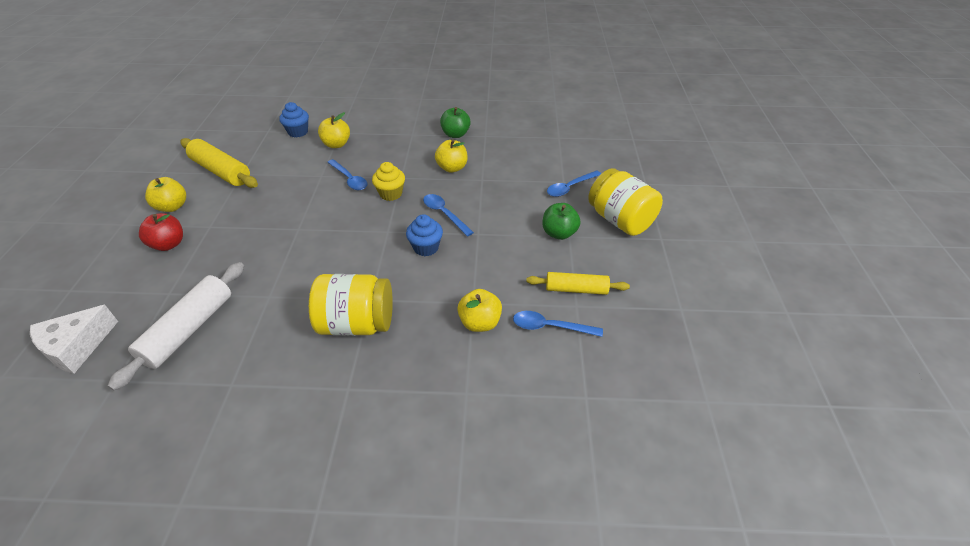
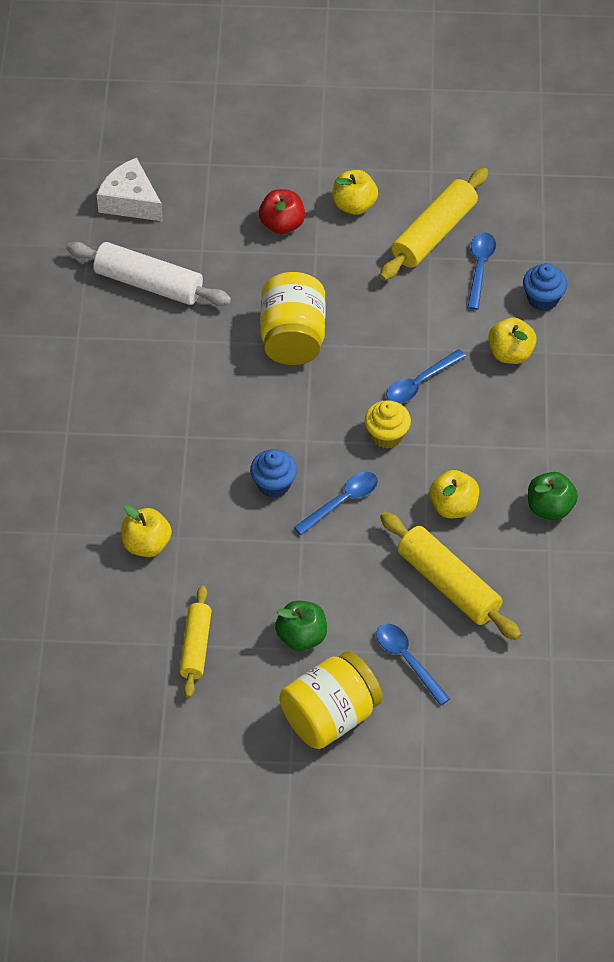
camera: 90 degrees right, 10 degrees up
yellow jar [309,274,393,335] -> yellow jar moved to [260,272,326,365]
blue spoon [513,311,603,337] -> blue spoon moved to [467,232,496,310]
none -> yellow rolling pin [380,512,521,640]

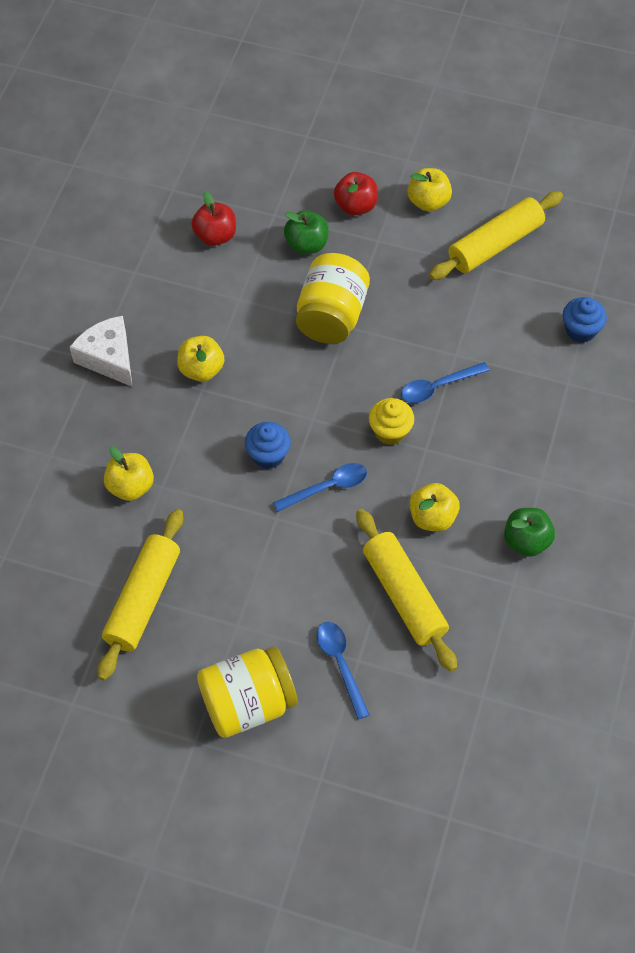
camera: 15 degrees right, 5 degrees up
white rolling pin [66,242,231,306] -> red apple [191,191,236,246]
white cheese [97,158,163,221] -> white cheese moved to [70,316,133,387]
yellow rolling pin [179,585,212,698] -> yellow rolling pin [97,509,183,681], size x1.55
green apple [275,601,327,651] -> green apple moved to [284,210,329,254]
blue spoon [467,232,496,310] -> none
yellow apple [488,318,537,364] -> yellow apple moved to [177,336,224,382]

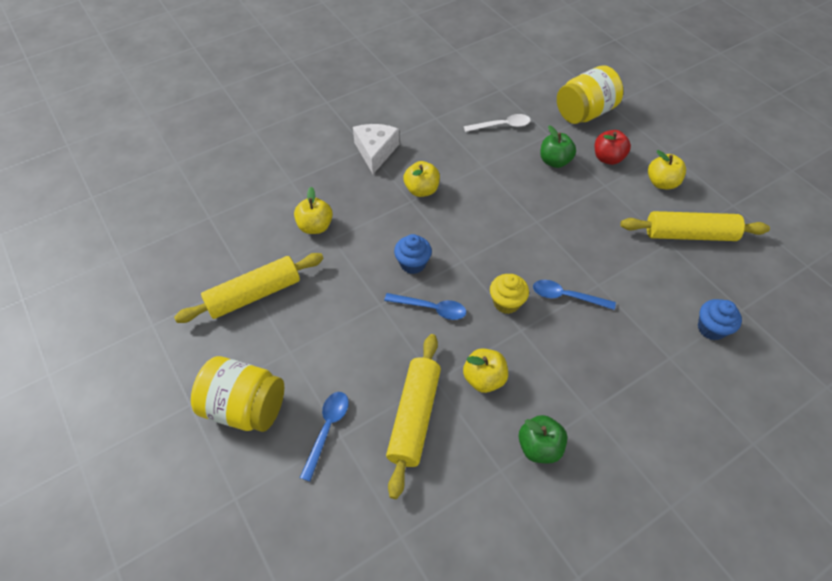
camera: 40 degrees right, 5 degrees down
red apple [191,191,236,246] -> white spoon [464,114,531,132]
yellow jar [296,253,370,344] -> yellow jar moved to [557,65,623,124]

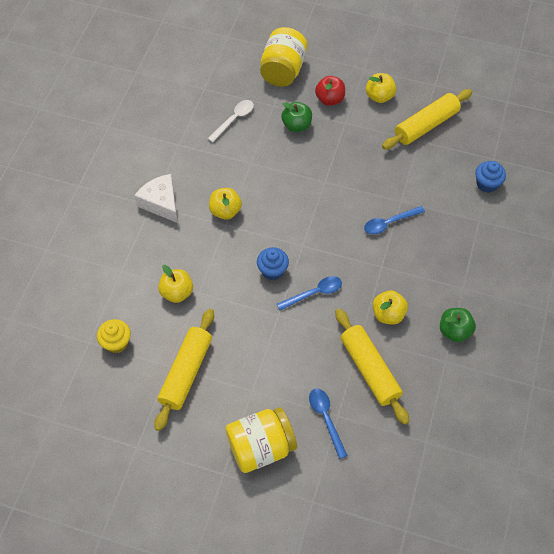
camera: 40 degrees left, 5 degrees up
yellow cupcake [490,274,529,314] -> yellow cupcake moved to [97,319,131,353]

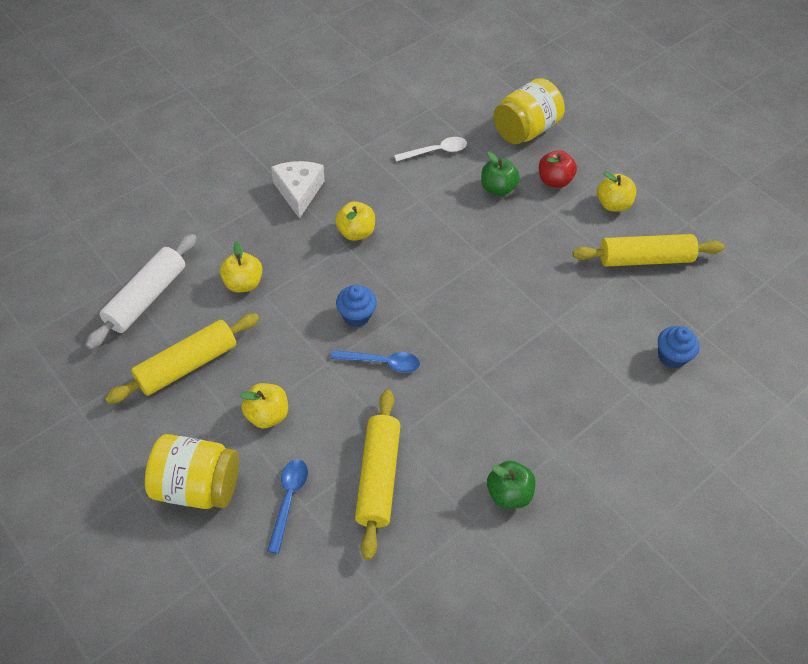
camera: 30 degrees right, 5 degrees down
yellow cupcake [97,319,131,353] -> white rolling pin [86,234,197,349]
blue spoon [364,206,425,234] -> none
yellow apple [373,290,408,325] -> yellow apple moved to [240,383,288,429]

